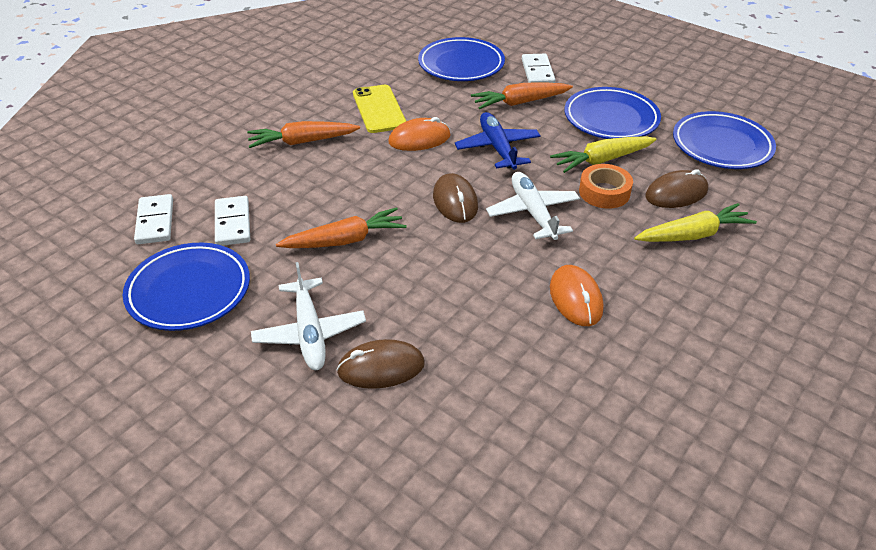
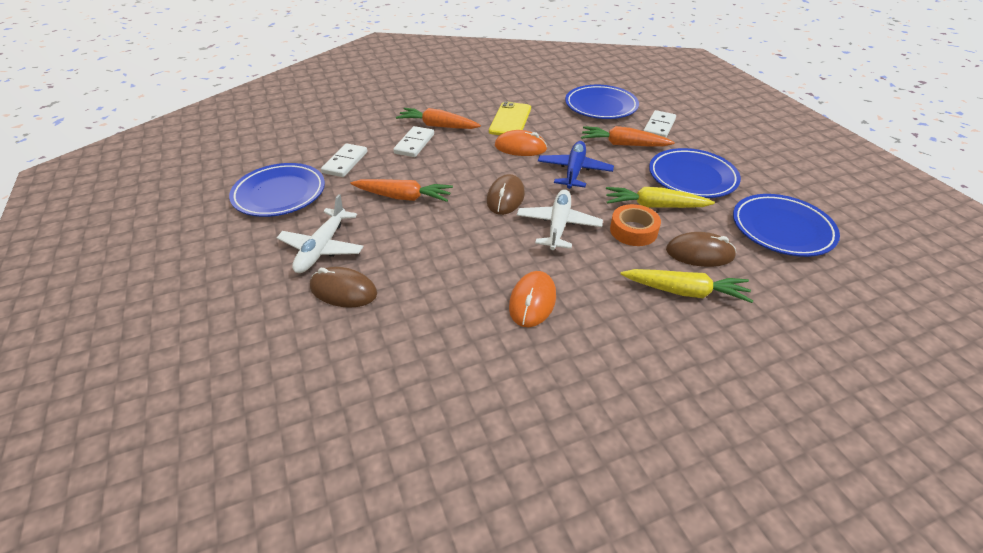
camera: 30 degrees right, 0 degrees up
white domino [134,194,173,244] -> white domino moved to [393,126,434,157]

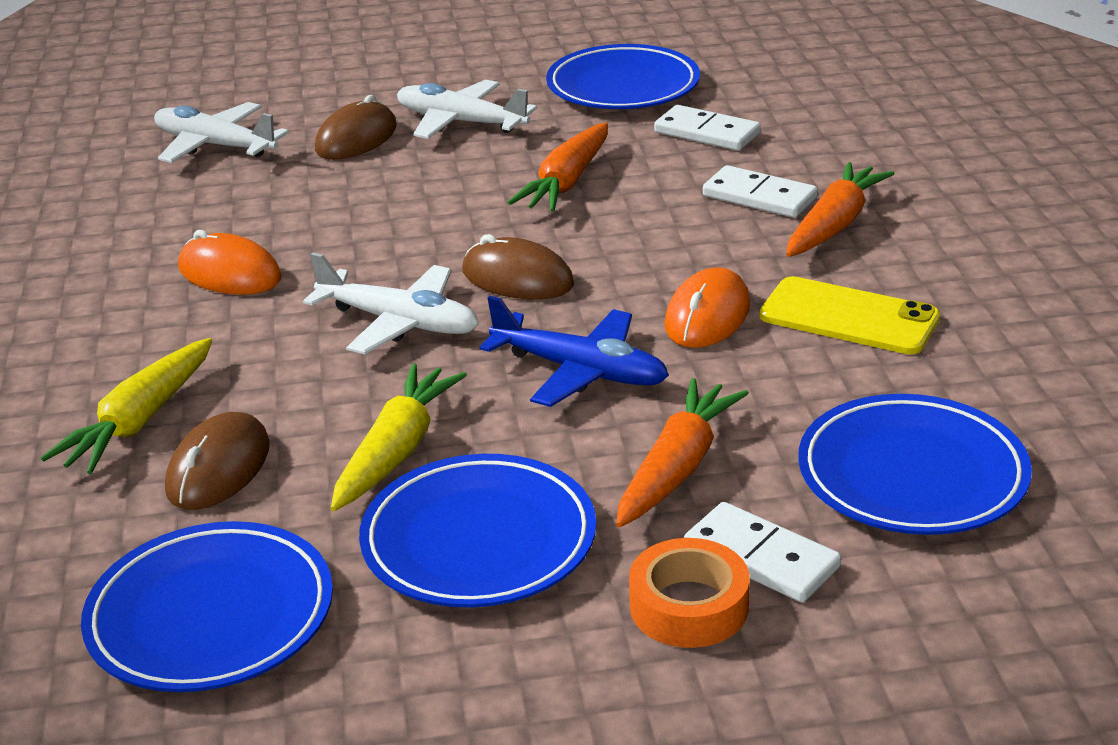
camera: 105 degrees right, 10 degrees down
orange tape [610,204,661,246] -> orange tape moved to [629,538,750,648]
none -> white plane [154,102,289,163]

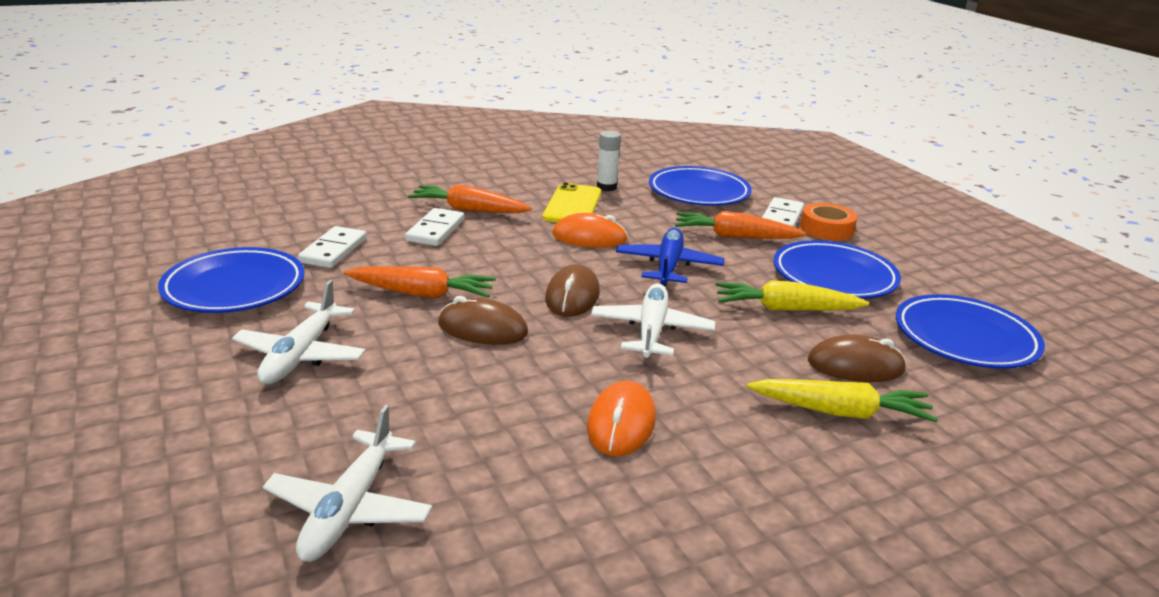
camera: 110 degrees left, 5 degrees down
brown mouse [315,95,397,160] -> brown mouse moved to [438,296,528,345]
none -> white glue stick [597,131,621,191]

